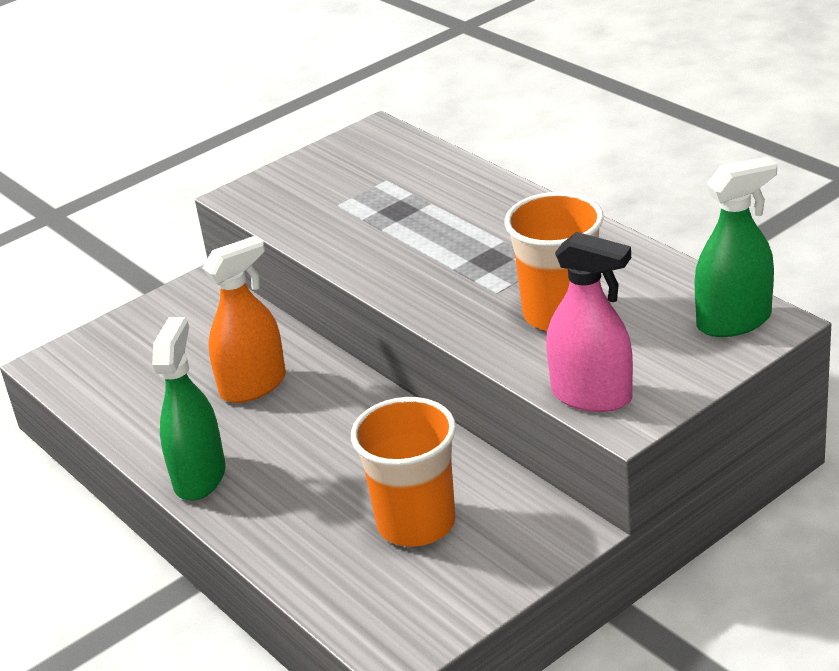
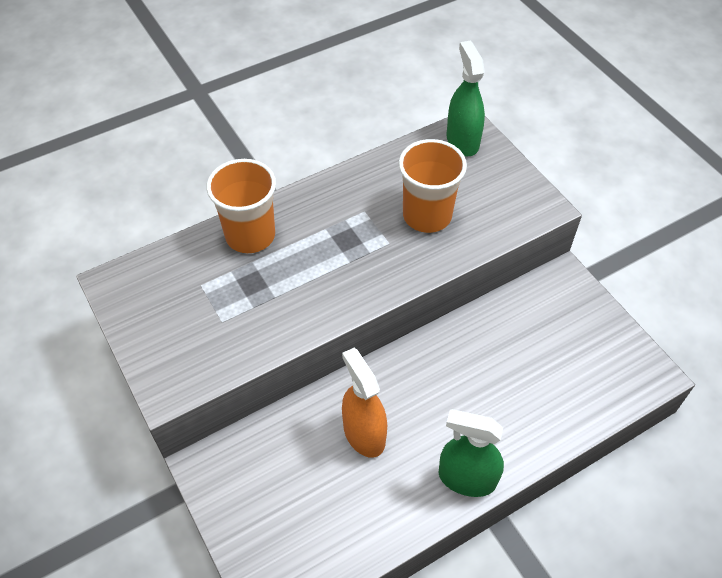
camera: 85 degrees left, 20 degrees up
orange cup [351,397,456,547] -> orange cup moved to [207,159,276,253]
pink spray bottle [546,232,633,412] -> none

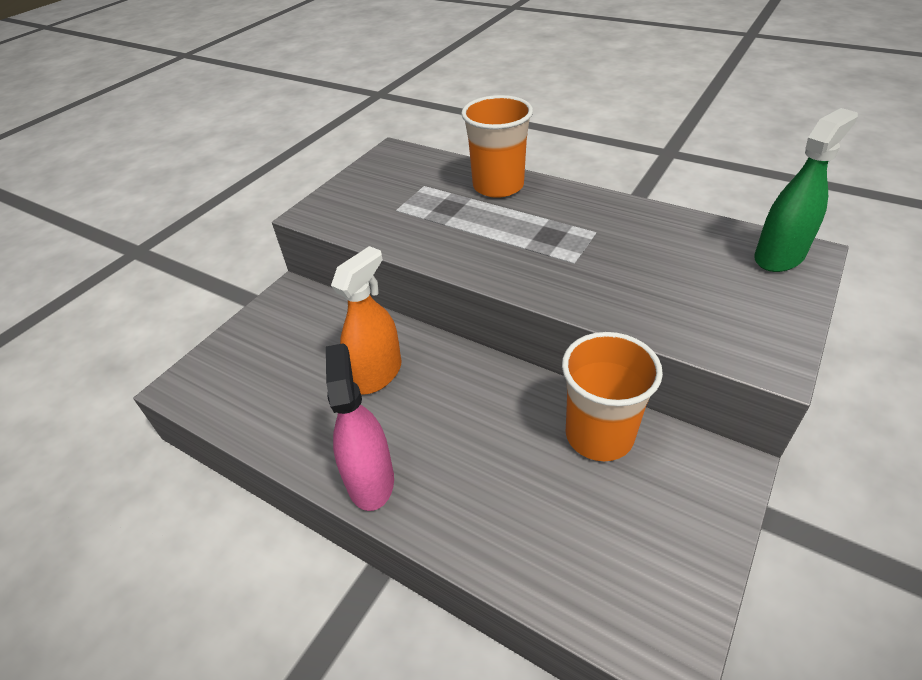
camera: 65 degrees right, 10 degrees down
orange cup [399,139,467,233] -> orange cup moved to [562,332,663,461]
green spray bottle [439,409,504,497] -> pink spray bottle [326,343,394,511]

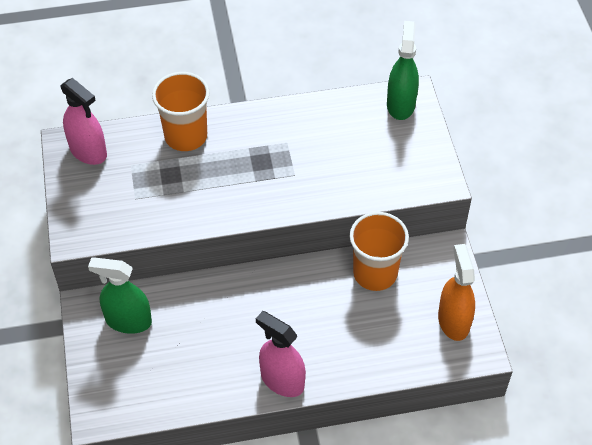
camera: 45 degrees left, 10 degrees up
orange spray bottle [331,246,402,394] -> orange spray bottle moved to [438,244,475,341]
none -> pink spray bottle [60,78,107,165]
none -> green spray bottle [88,257,152,334]

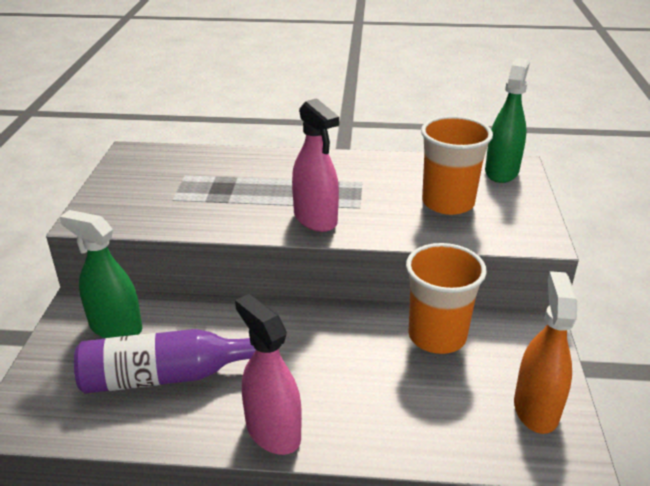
camera: 15 degrees right, 20 degrees down
pink spray bottle [60,78,107,165] -> pink spray bottle moved to [292,98,339,232]
orange cup [152,72,210,151] -> orange cup moved to [421,116,493,215]
none -> purple bottle [74,329,256,394]

